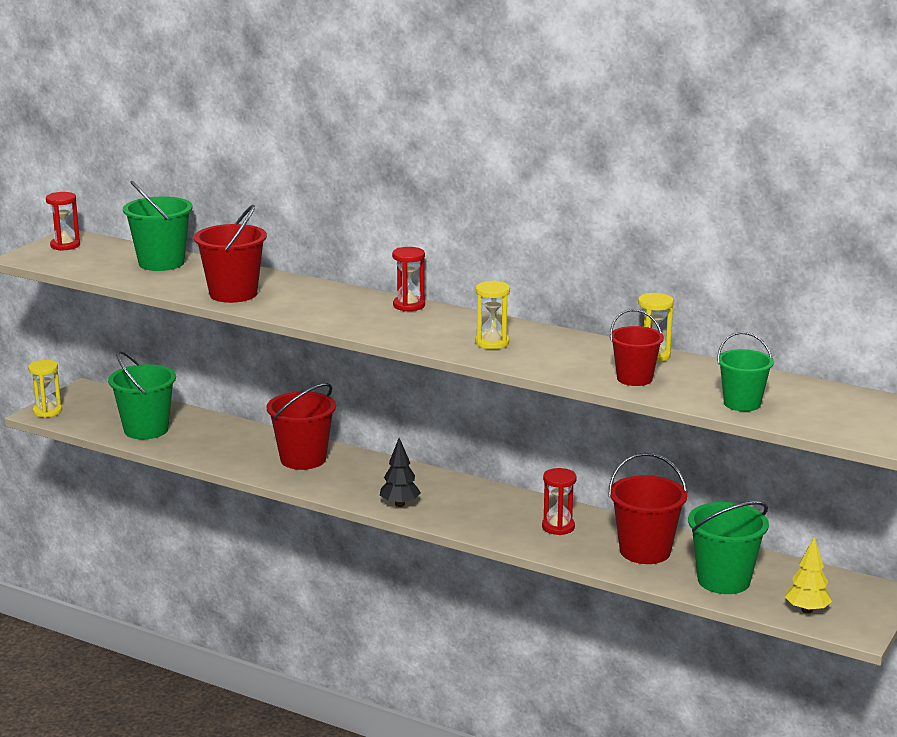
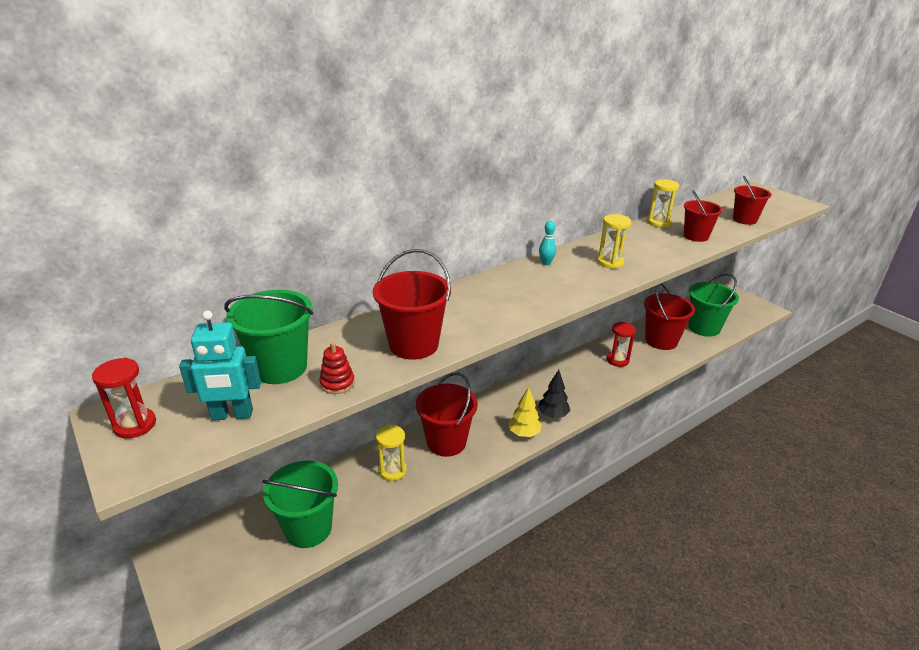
camera: 65 degrees left, 10 degrees up
yellow hourglass [28,360,62,418] -> yellow hourglass moved to [376,425,407,481]
red hourglass [392,247,425,312] -> none
green bucket [717,332,774,412] -> red bucket [733,176,772,225]
yellow tree [785,537,832,614] -> yellow tree moved to [508,387,542,437]
none -> turquoise robot [179,310,261,421]
none -> red stacking toy [319,342,355,394]
none -> turquoise bowling pin [539,221,556,265]

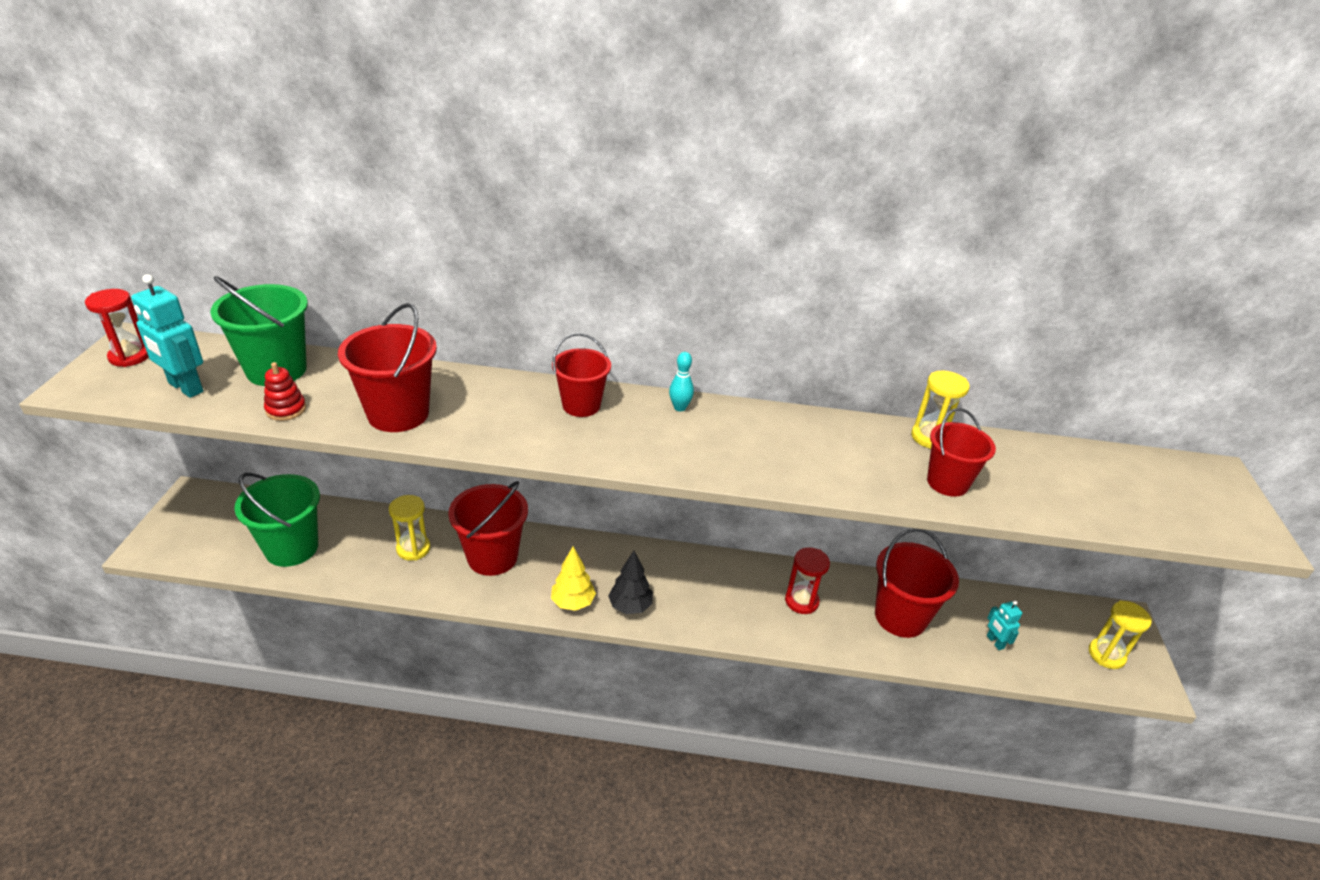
camera: 40 degrees right, 5 degrees up
yellow hourglass [597,214,631,269] -> yellow hourglass moved to [1089,601,1152,669]
green bucket [688,273,739,337] -> turquoise robot [987,600,1022,650]
red bucket [733,176,772,225] -> red bucket moved to [552,333,611,417]

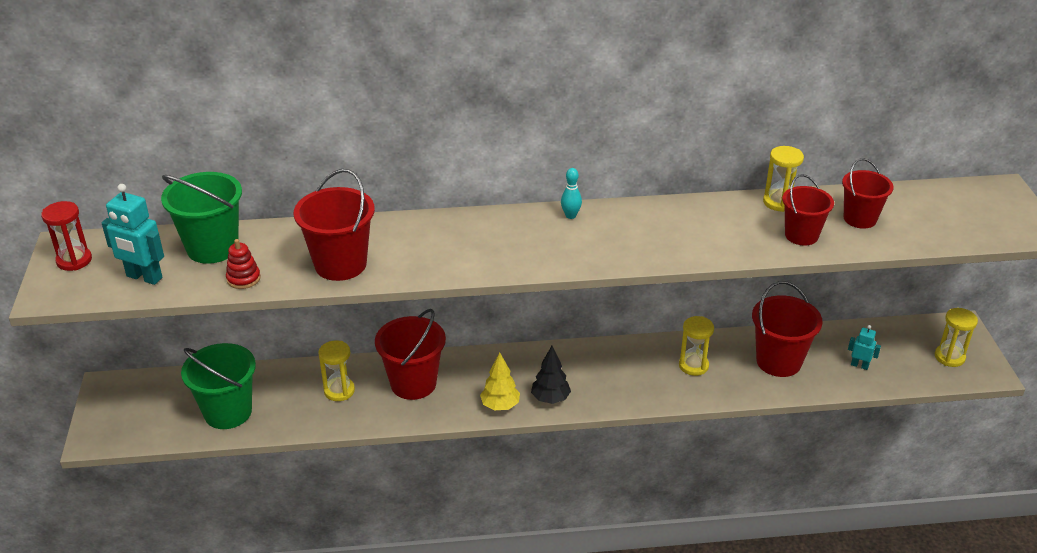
camera: 10 degrees left, 0 degrees up
red bucket [552,333,611,417] -> red bucket moved to [842,158,894,229]
red hourglass [785,547,830,614] -> yellow hourglass [679,316,714,376]
turquoise robot [987,600,1022,650] -> turquoise robot turned 150 degrees clockwise [848,325,881,370]

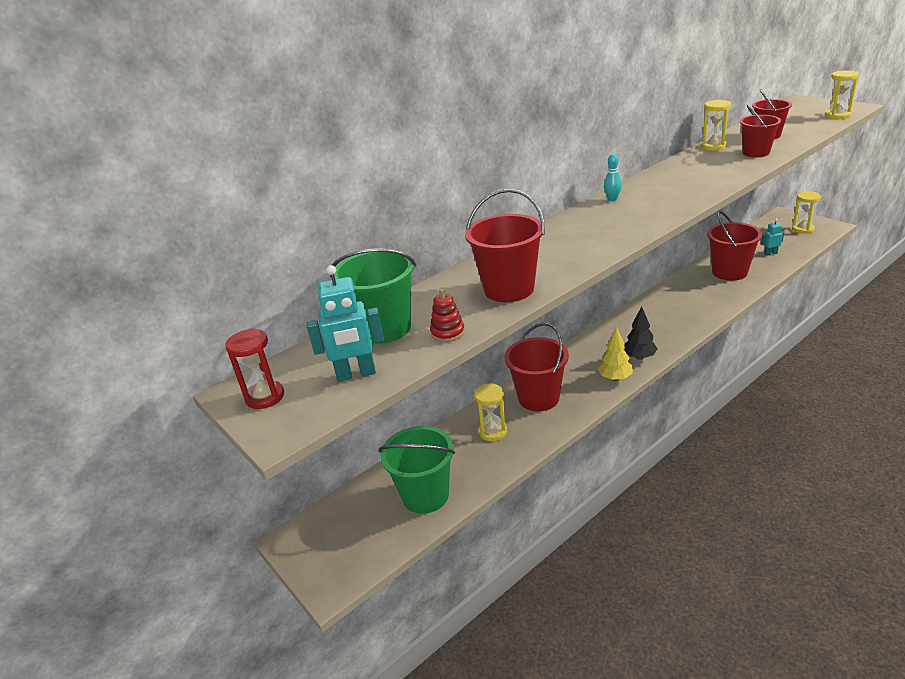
camera: 30 degrees left, 5 degrees down
yellow hourglass [679,316,714,376] -> yellow hourglass moved to [825,70,859,119]

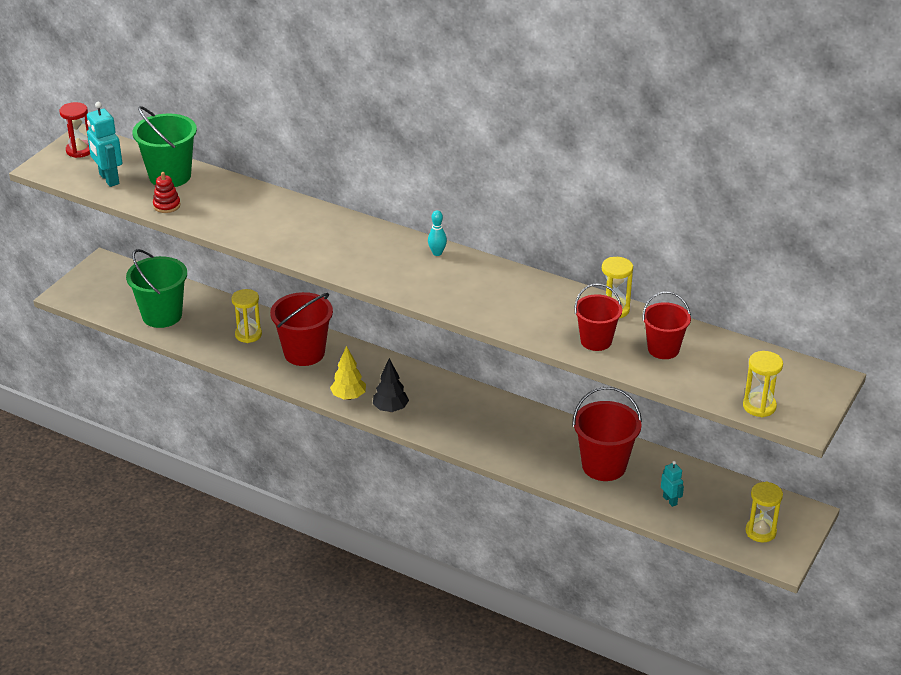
camera: 65 degrees right, 5 degrees up
red bucket [465,189,545,302] -> none

